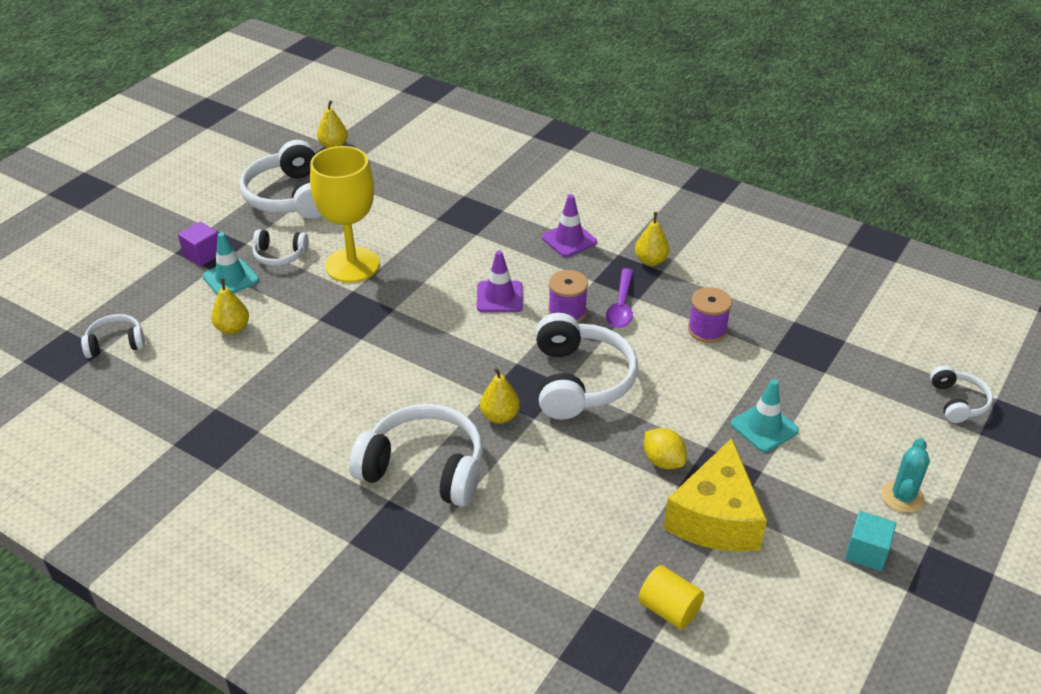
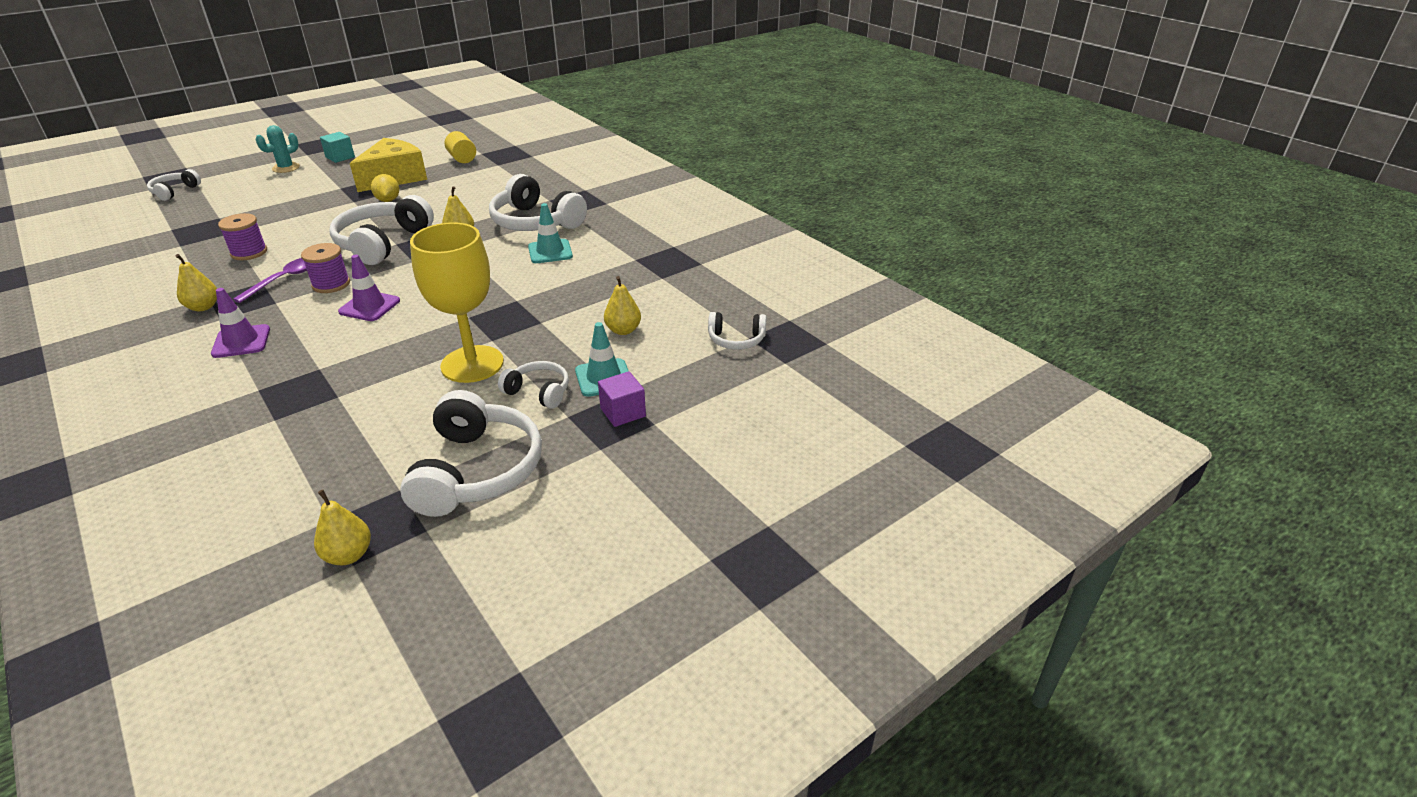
camera: 160 degrees left, 5 degrees down
turquoise traffic cone [731,379,799,452] -> turquoise traffic cone moved to [528,203,573,263]

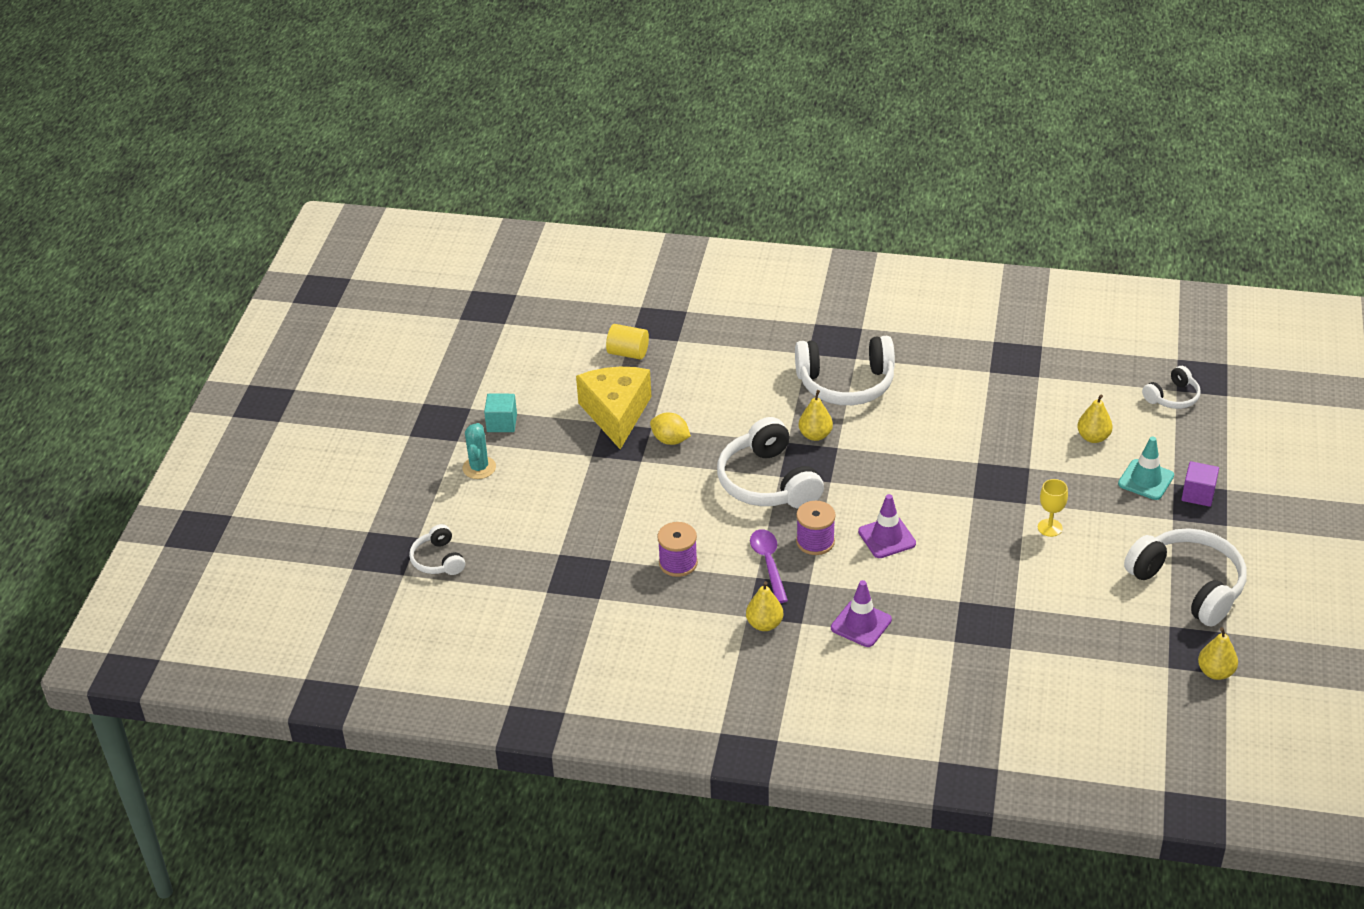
camera: 40 degrees left, 5 degrees up
yellow goblet [410,222,504,383] -> yellow goblet [1038,479,1068,537], size x0.44
white headphones [498,361,569,409] -> none
turquoise traffic cone [528,203,573,263] -> none

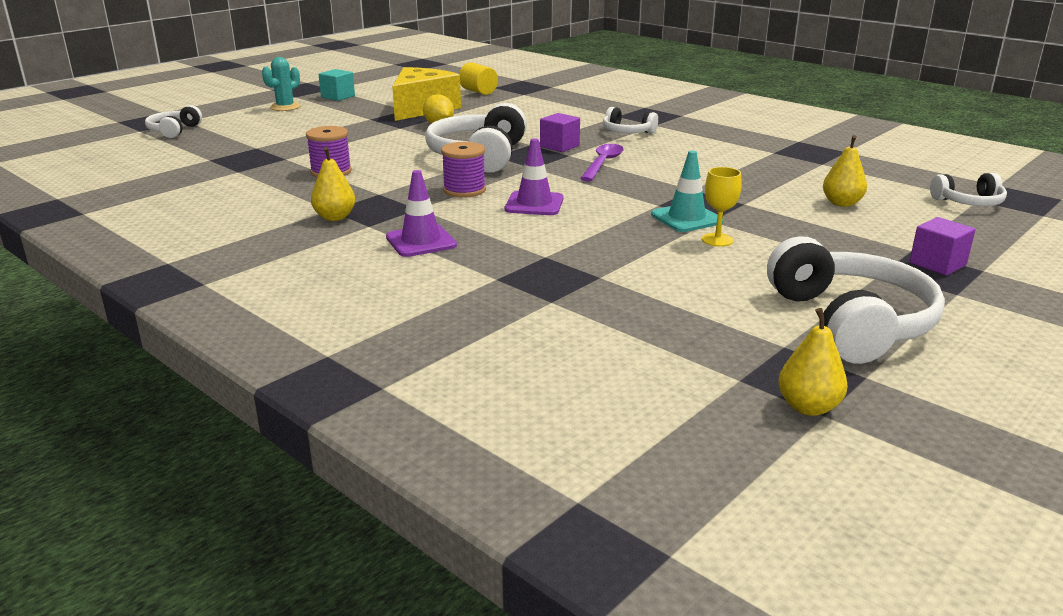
camera: 30 degrees right, 15 degrees down
purple spoon [750,529,788,603] -> purple spoon moved to [580,144,624,181]
white headphones [795,336,895,405] -> white headphones [603,107,658,134], size x0.53
yellow pear [799,390,833,441] -> purple cube [540,113,580,152]
turquoise traffic cone [1118,436,1174,500] -> turquoise traffic cone moved to [651,150,723,232]

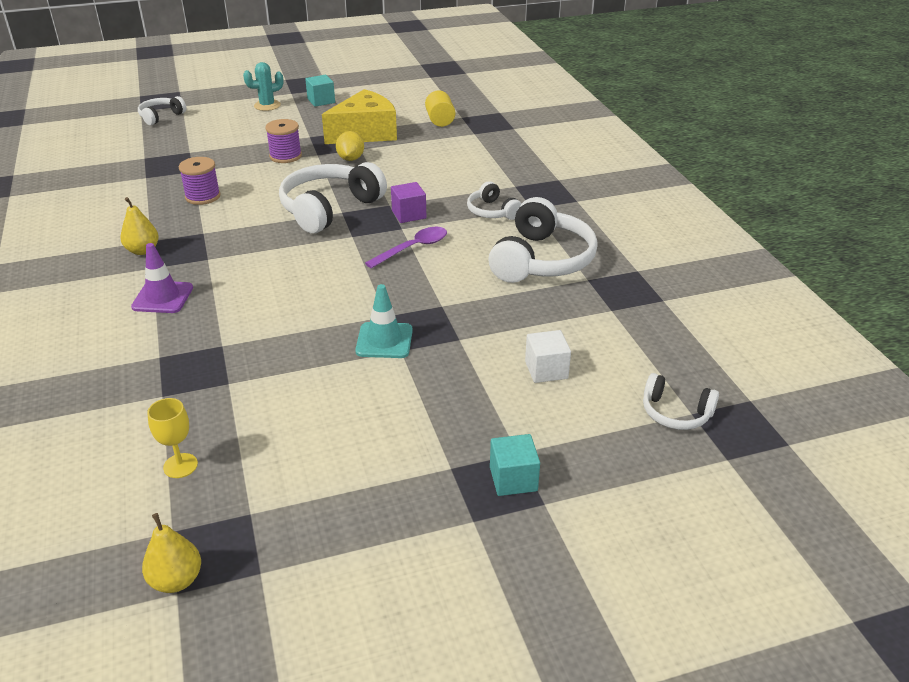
camera: 30 degrees right, 10 degrees up
purple spool [441,142,486,198] -> purple spool moved to [265,119,302,163]
purple traffic cone [505,138,564,215] -> none
yellow goblet [702,167,742,247] -> yellow goblet moved to [147,398,198,478]
white headphones [767,236,945,364] -> white headphones moved to [488,197,598,283]
yellow pear [823,135,867,207] -> white cube [525,330,571,383]
purple cube [909,217,976,275] -> turquoise cube [490,434,540,496]

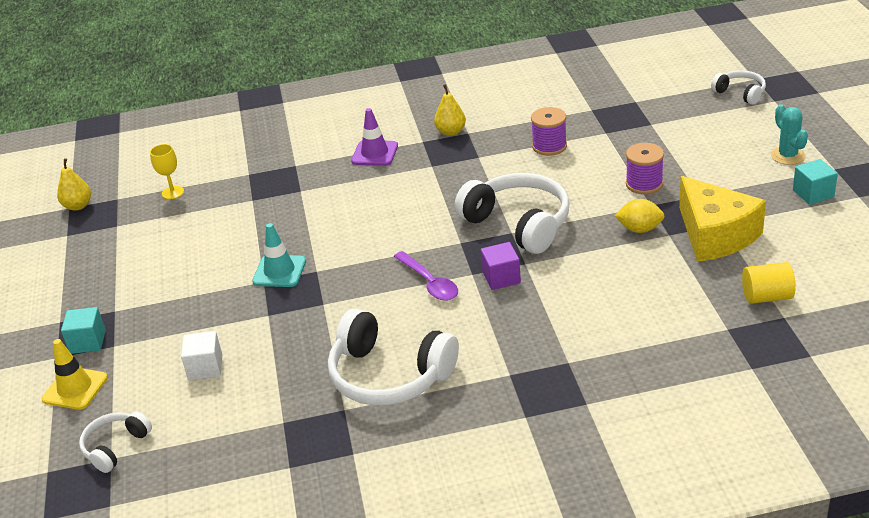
camera: 100 degrees right, 0 degrees up
white headphones [467,181,522,220] -> none
none -> yellow traffic cone [42,339,108,410]

